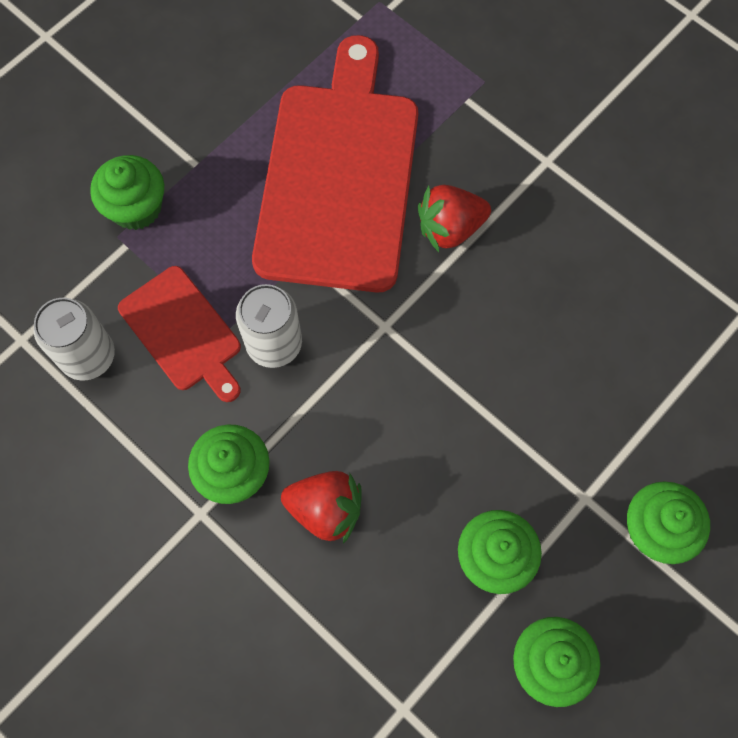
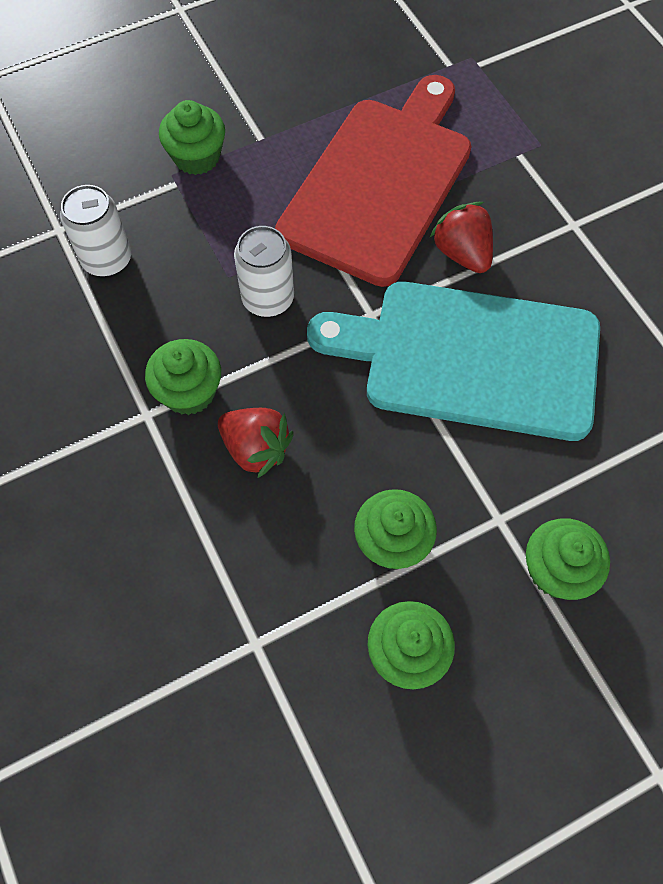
camera: 20 degrees right, 5 degrees down
red cutting board [118,266,241,402] -> none
red strawberry [418,185,491,252] -> red strawberry turned 60 degrees clockwise [429,202,493,273]
none -> turquoise cutting board [307,282,600,441]

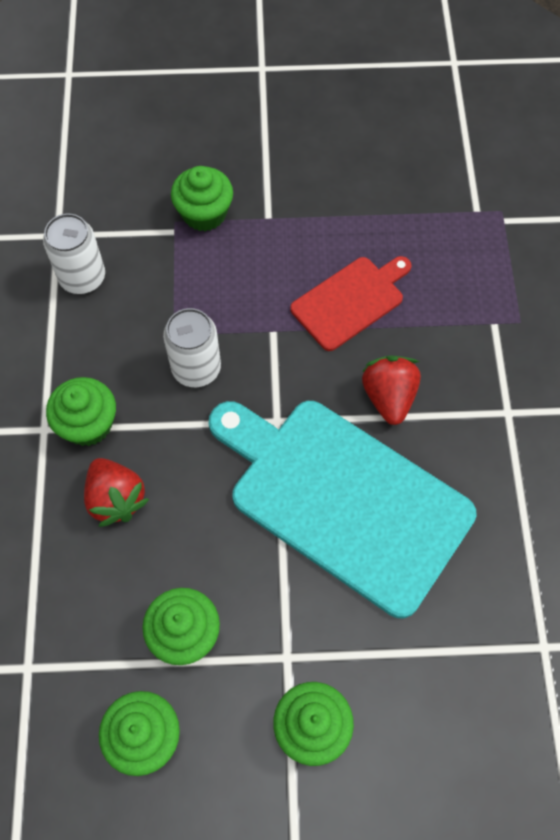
camera: 25 degrees right, 0 degrees up
red cutting board [275,75,472,287] -> red cutting board [290,256,412,351], size x0.51

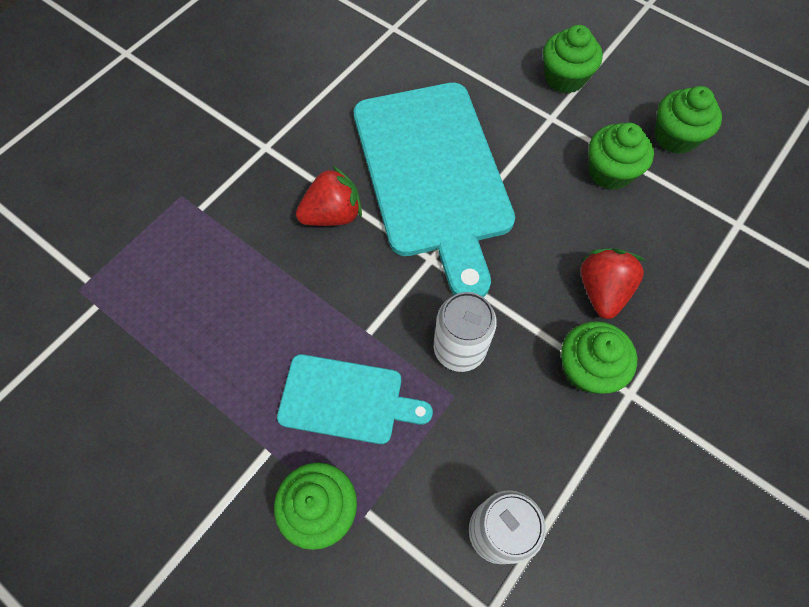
camera: 140 degrees left, 0 degrees up
red cutting board [290,256,412,351] -> none
red strawberry [362,356,421,425] -> red strawberry turned 150 degrees counterclockwise [296,165,362,226]
none -> turquoise cutting board [277,354,433,444]

